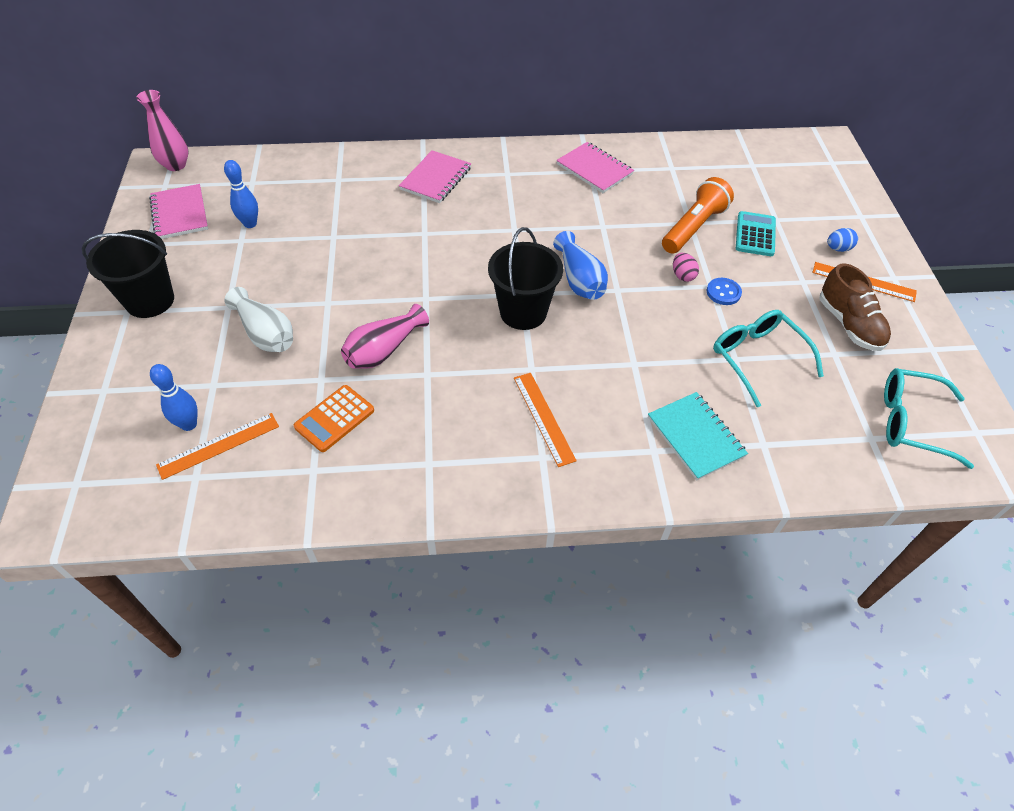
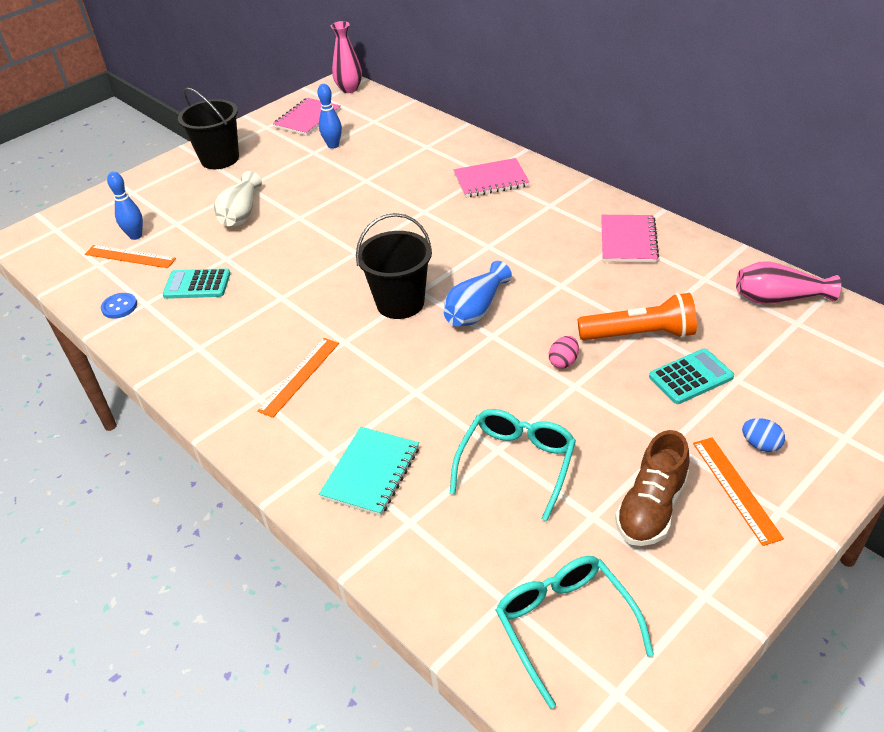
camera: 55 degrees right, 10 degrees down
orange calculator [294,385,374,452] -> turquoise calculator [163,268,231,299]
pink vase [341,304,429,369] -> pink vase moved to [736,261,841,304]
blue button [707,278,742,305] -> blue button moved to [101,293,137,319]

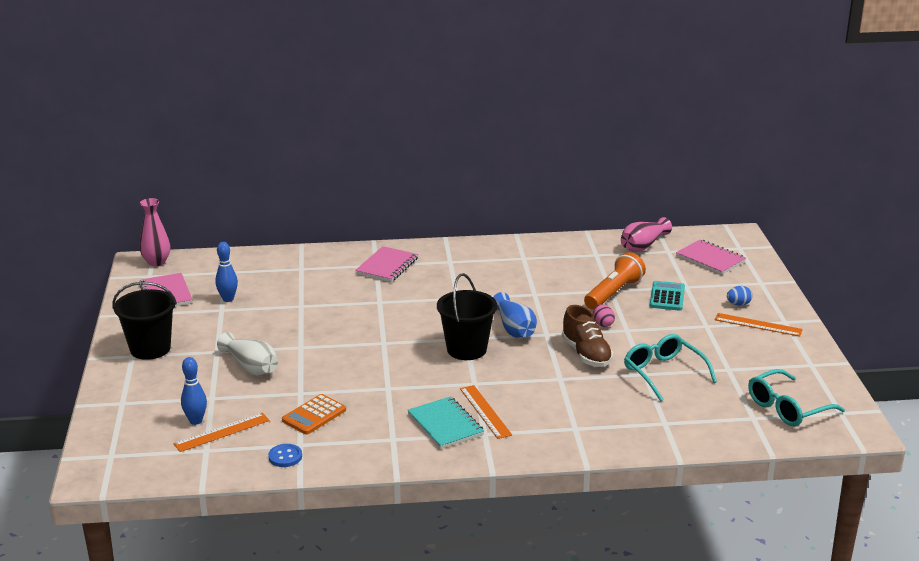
camera: 55 degrees left, 15 degrees down
turquoise calculator [163,268,231,299] -> orange calculator [282,394,346,434]
turquoise notebook [319,427,419,516] -> turquoise notebook moved to [407,396,484,449]
turquoise glasses [496,556,654,709] -> turquoise glasses turned 45 degrees counterclockwise [748,369,845,427]
pink notebook [601,215,659,263] -> pink notebook moved to [676,240,746,275]
brown shoe [615,430,689,546] -> brown shoe moved to [562,305,613,367]

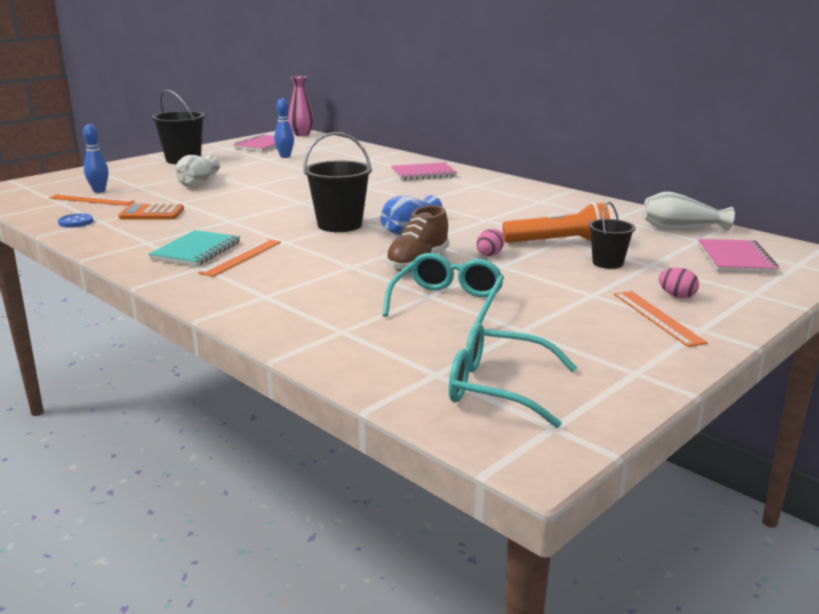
camera: 50 degrees right, 5 degrees down
pink vase [621,217,672,252] -> white vase [643,192,735,230]
turquoise calculator [650,281,685,311] -> black bucket [588,202,636,269]
blue egg [727,286,752,306] -> pink egg [659,268,699,298]

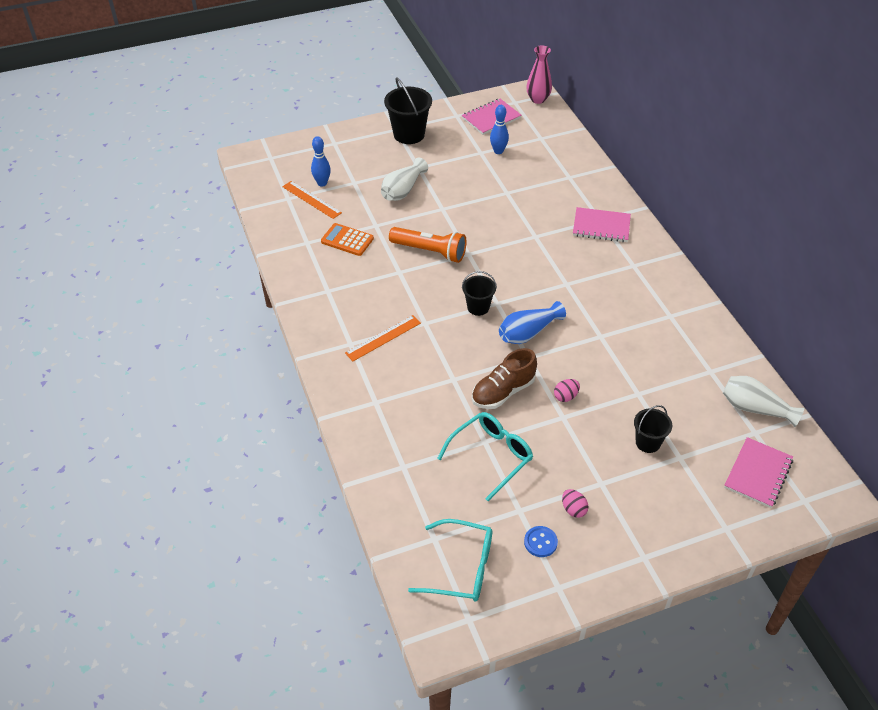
camera: 25 degrees right, 25 degrees up
blue button [58,214,93,228] -> blue button moved to [524,526,558,557]
turquoise notebook [148,230,240,266] -> none
black bucket [303,132,372,232] -> black bucket [462,271,497,316], size x0.60
turquoise glasses [449,323,577,428] -> turquoise glasses turned 150 degrees clockwise [408,519,492,602]
orange flashlight [502,202,610,243] -> orange flashlight moved to [389,227,466,263]
orange ruler [614,291,708,347] -> none
pink egg [659,268,699,298] -> pink egg moved to [562,489,588,518]

